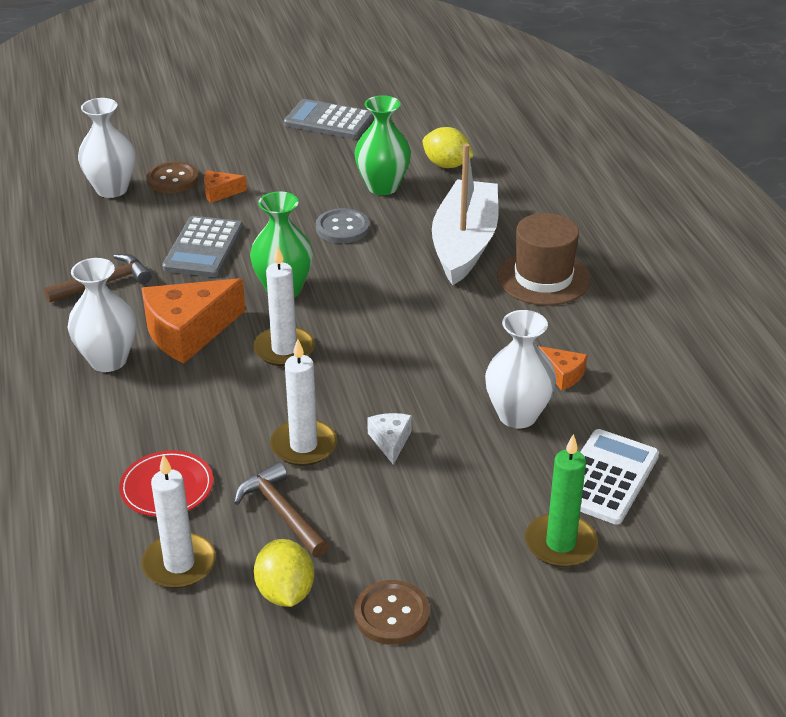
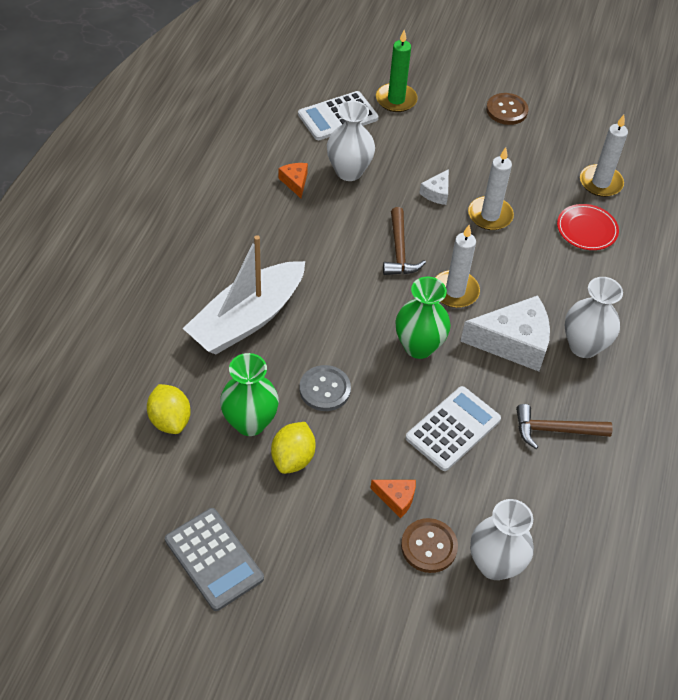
camera: 150 degrees left, 15 degrees up
orange cheese [142,278,246,363] -> white cheese [460,295,550,371]
grey calculator [162,216,243,277] -> white calculator [406,386,501,471]
brown hammer [234,462,329,558] -> brown hammer moved to [383,207,426,275]
yellow lemon [254,539,314,607] -> yellow lemon moved to [271,422,316,474]
brown hat [497,213,590,306] -> none

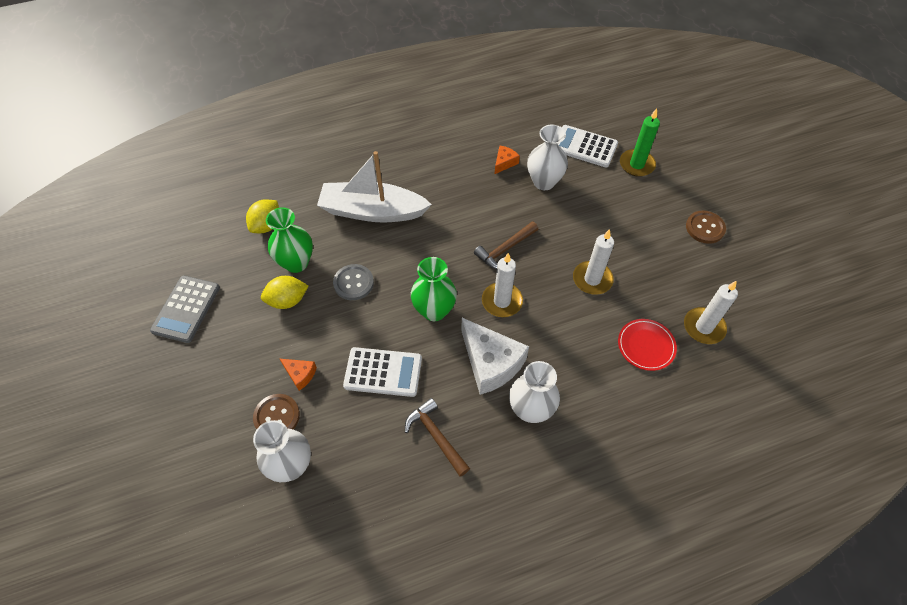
camera: 55 degrees right, 5 degrees up
orange cheese [370,480,416,518] -> orange cheese turned 45 degrees counterclockwise [280,359,317,391]
white cheese [419,169,449,205] -> none

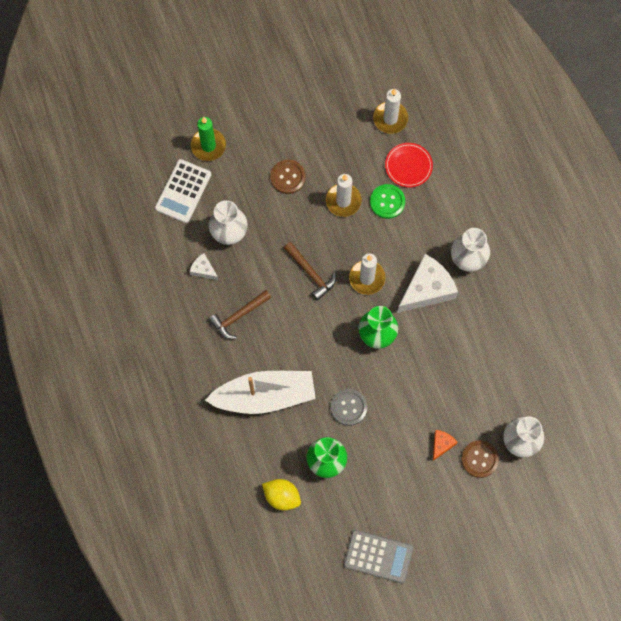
camera: 90 degrees left, 15 degrees up
yellow lemon [261,276,308,309] -> none
white boat [317,151,432,223] -> white boat turned 105 degrees counterclockwise [205,371,316,414]
white calculator [343,347,422,397] -> none
brown hammer [405,398,470,477] -> brown hammer moved to [208,290,272,339]
orange cheese [495,146,520,174] -> white cheese [189,253,218,280]
brown button [686,211,726,244] -> brown button moved to [270,160,306,194]
none -> green button [370,184,405,219]

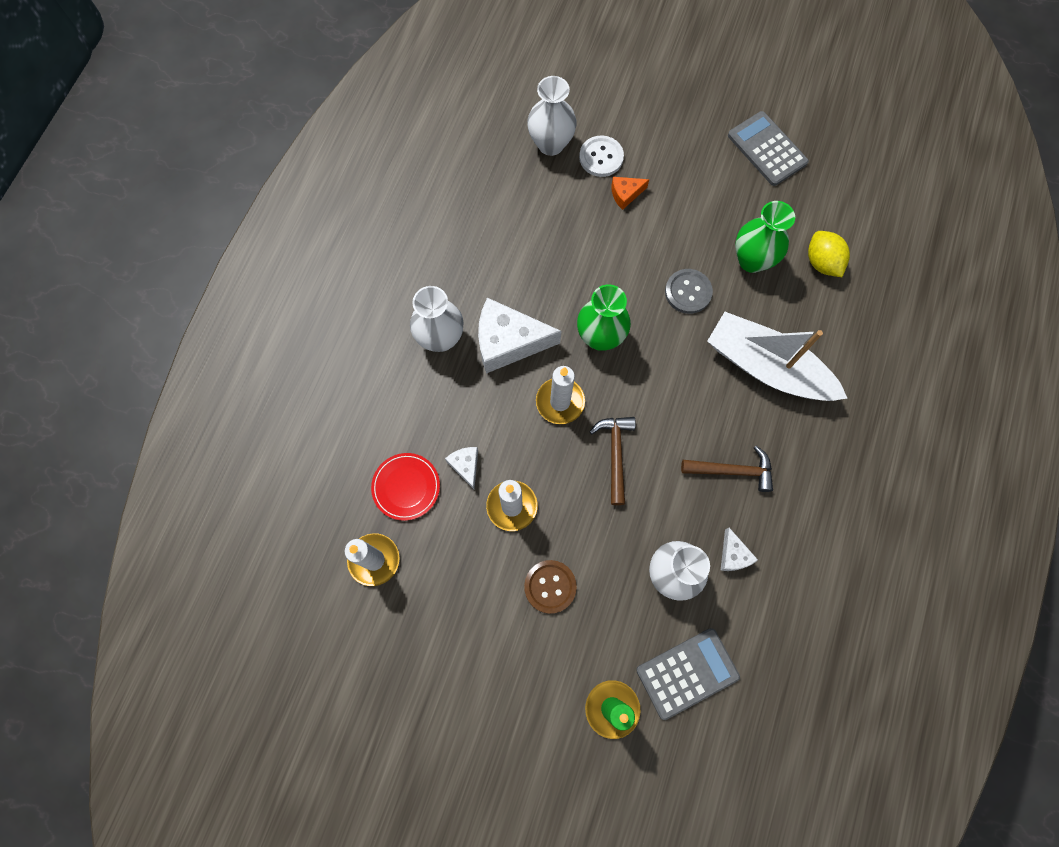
camera: 140 degrees left, 0 degrees up
white calculator [155,159,211,223] -> grey calculator [636,628,740,720]
green button [370,184,405,219] -> white cheese [445,447,478,489]
brown button [461,440,499,478] -> white button [579,135,624,177]

